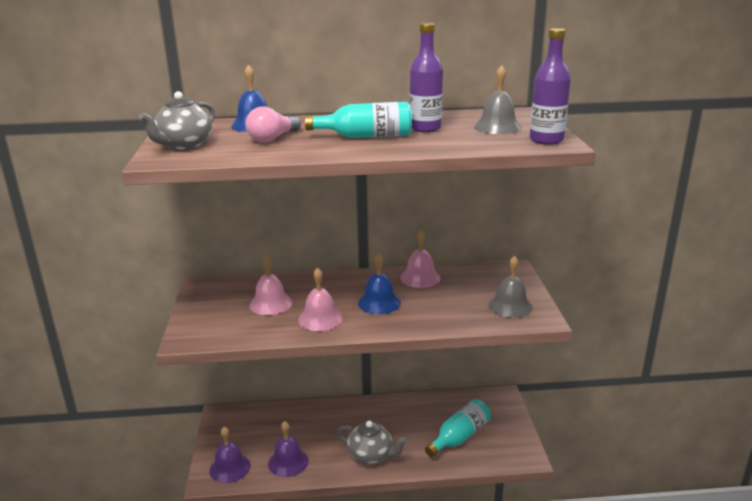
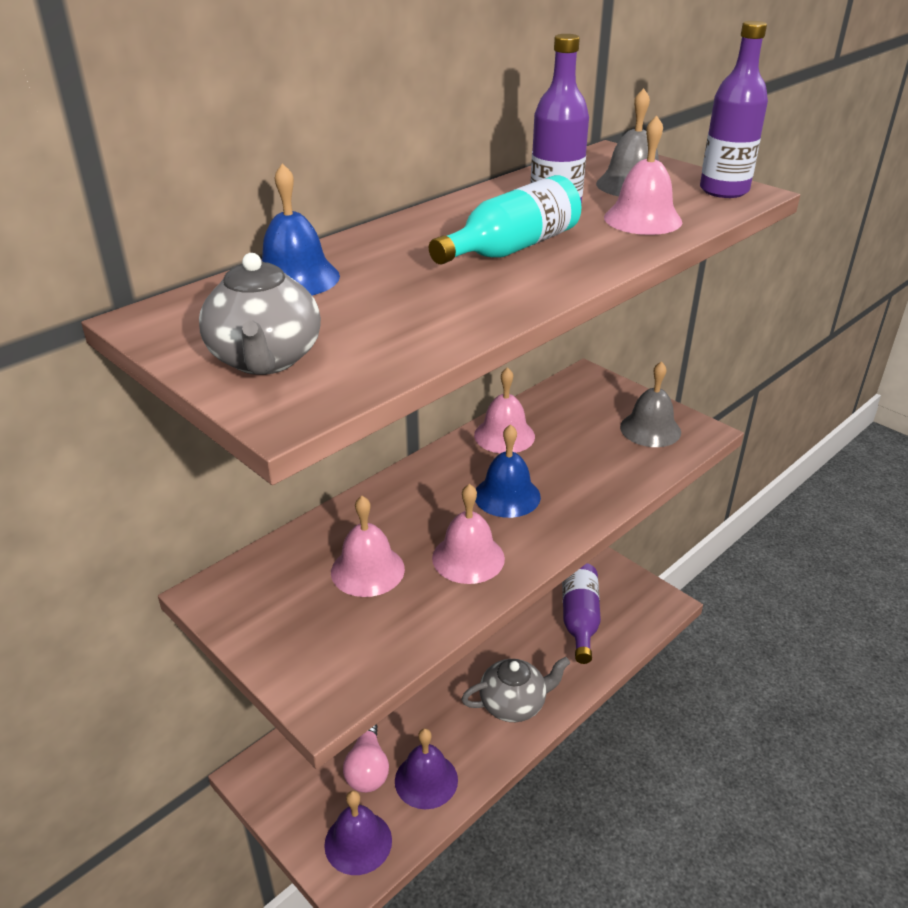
camera: 40 degrees left, 10 degrees up
pink light bulb [246,106,301,142] -> pink light bulb moved to [343,724,389,793]
turquoise bottle [425,399,491,457] -> purple bottle [562,563,601,664]
none -> pink bell [604,115,682,235]

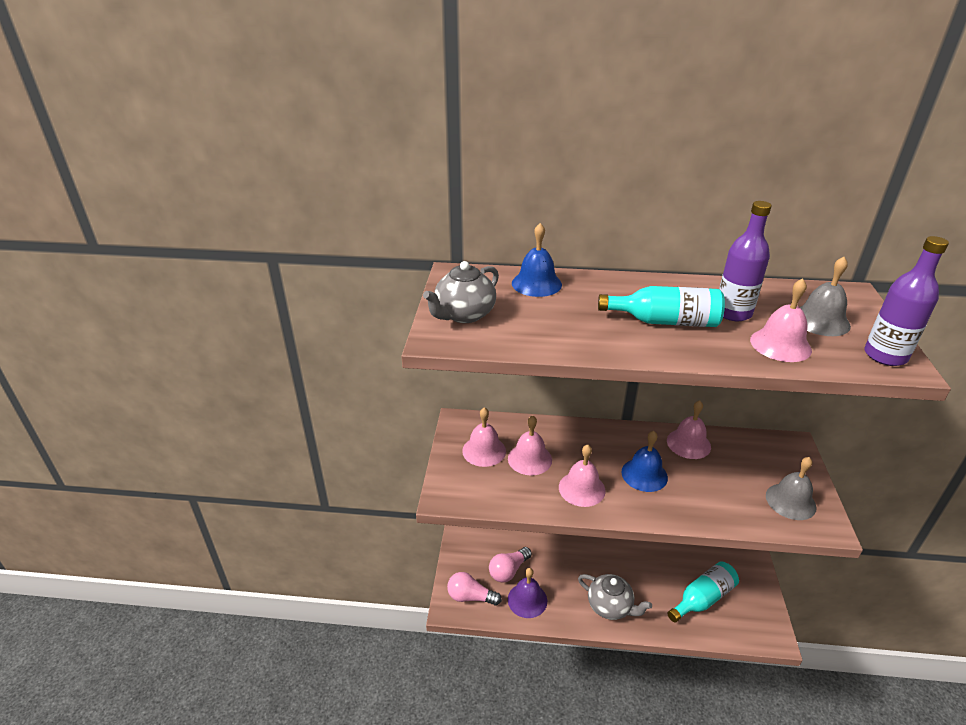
camera: 50 degrees right, 0 degrees up
purple bell [324,790,392,875] -> pink light bulb [447,572,502,606]
purple bottle [562,563,601,664] -> turquoise bottle [667,562,739,623]
none -> pink bell [462,407,506,467]

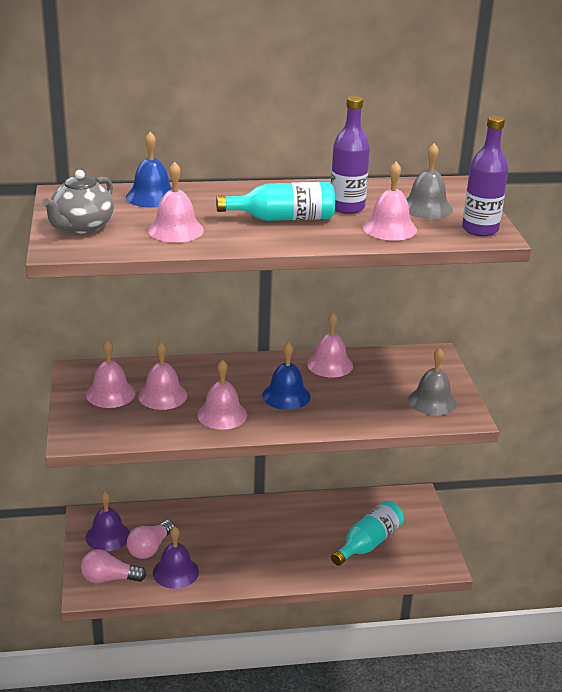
camera: 15 degrees left, 5 degrees down
grey teapot [578,574,652,620] -> none
none -> purple bell [86,491,130,551]
none -> pink bell [148,162,204,243]

